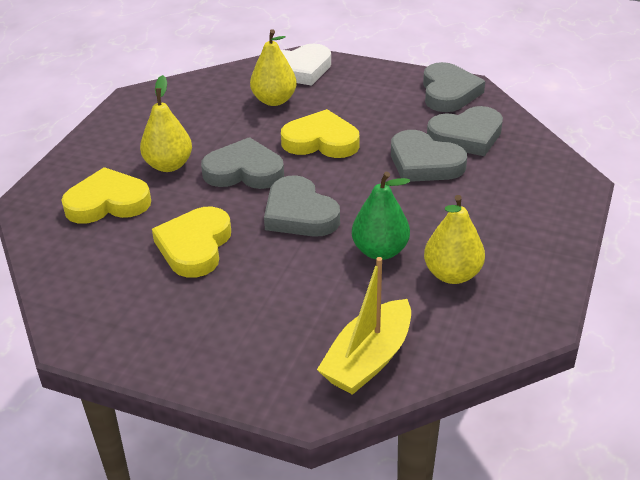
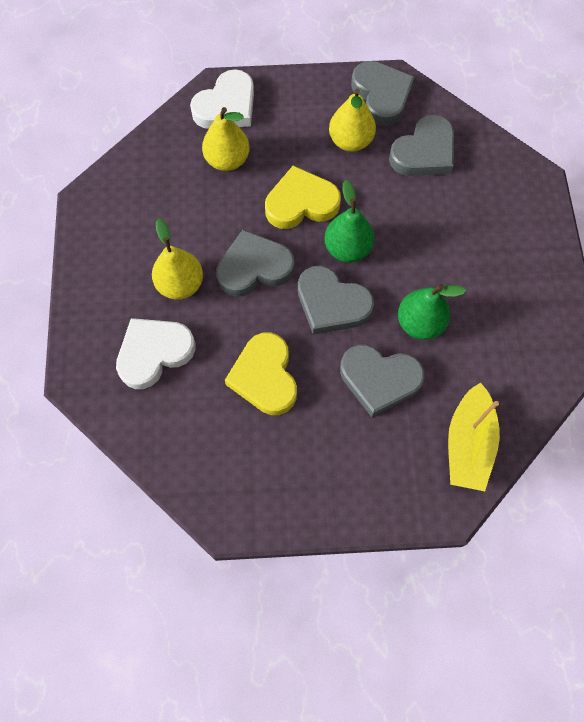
camera: 25 degrees left, 30 degrees up
yellow heart [61,167,151,224] -> white heart [116,318,195,389]
grey heart [391,130,467,182] -> grey heart moved to [340,344,424,417]
yellow pear [424,195,485,284] -> yellow pear moved to [329,88,376,152]
none -> green pear [324,180,374,262]

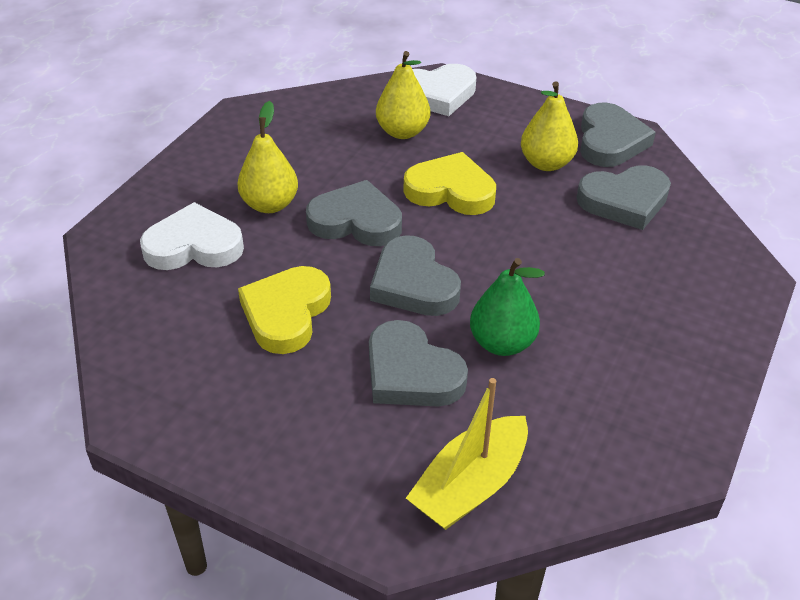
camera: 30 degrees right, 25 degrees down
green pear [324,180,374,262] -> none

